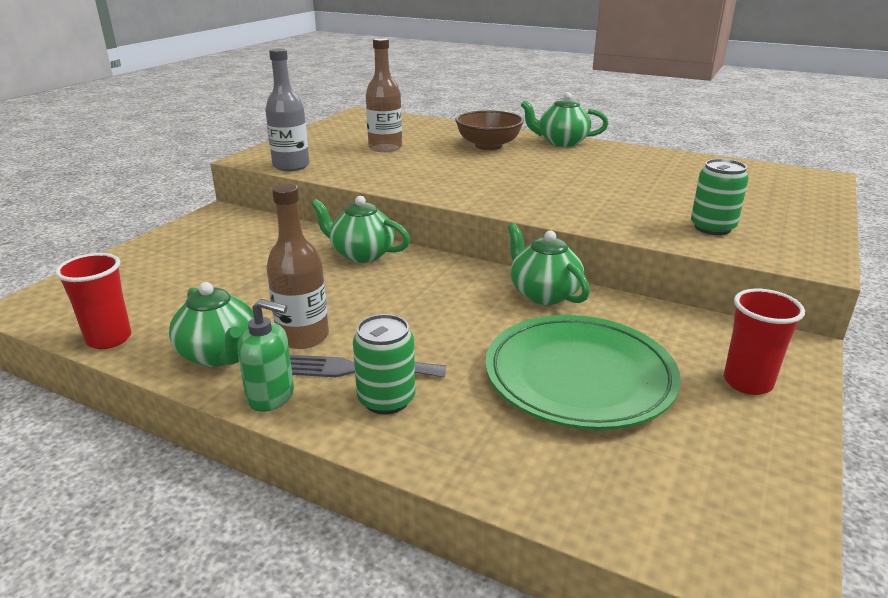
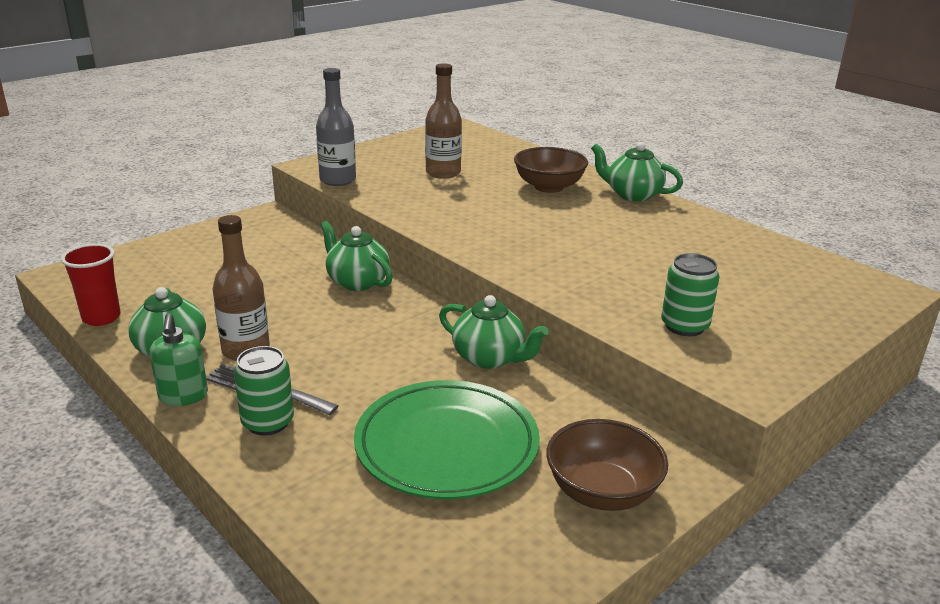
camera: 20 degrees right, 0 degrees up
green soap dispenser [237,299,294,412] -> green soap dispenser turned 45 degrees clockwise [150,314,208,406]
green teapot [508,223,590,305] -> green teapot turned 135 degrees clockwise [439,295,549,369]
red cup [724,289,805,395] -> brown bowl [546,419,668,511]

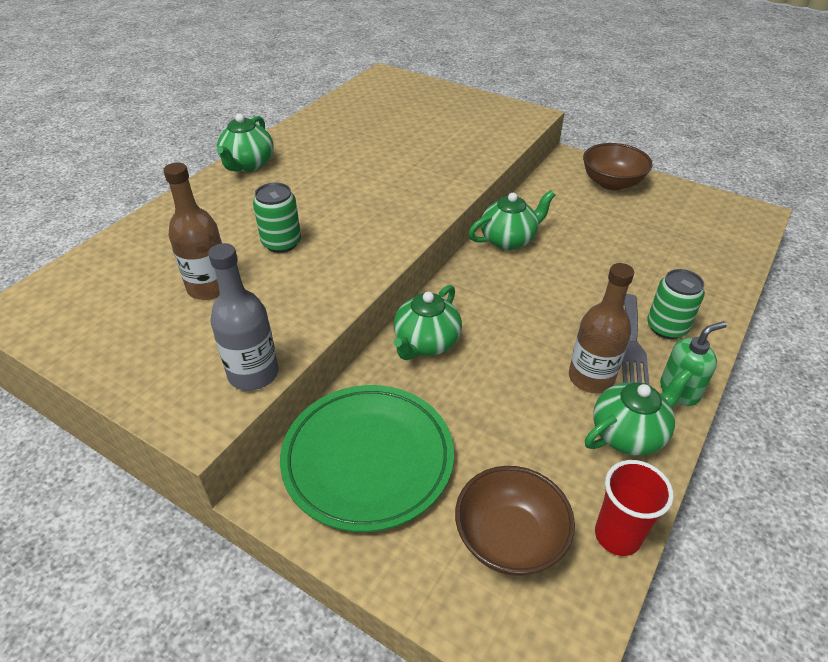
camera: 105 degrees left, 15 degrees up
green plate [354,380,540,499] -> green plate moved to [280,385,454,532]
green teapot [439,295,549,369] -> green teapot turned 45 degrees clockwise [469,190,555,250]
brown bowl [514,147,588,193] -> brown bowl moved to [455,466,575,576]
green can [661,253,719,336] -> green can moved to [253,183,301,253]

